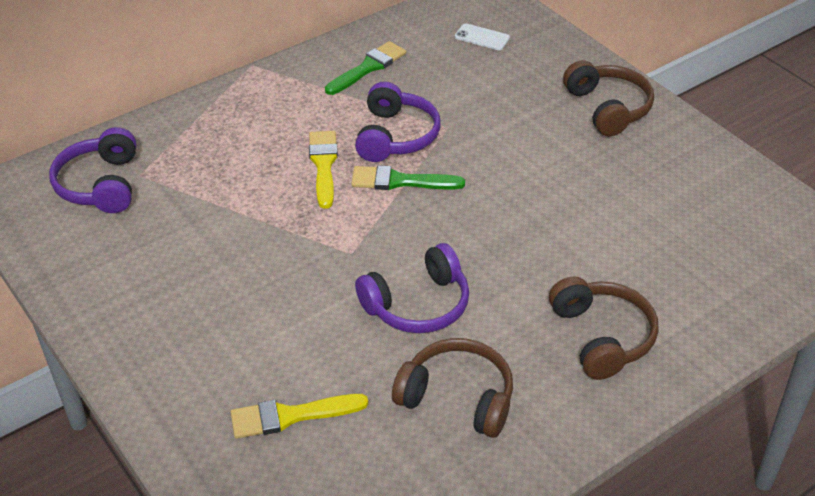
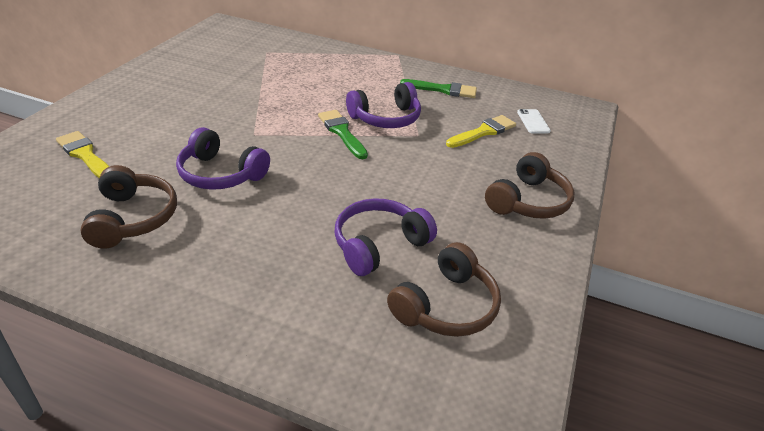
camera: 55 degrees right, 5 degrees down
purple headphones [49,127,136,213] -> purple headphones moved to [334,198,437,276]
yellow brush [309,131,338,209] -> yellow brush moved to [446,115,516,148]
brown headphones [549,276,659,380] -> brown headphones moved to [387,242,501,337]

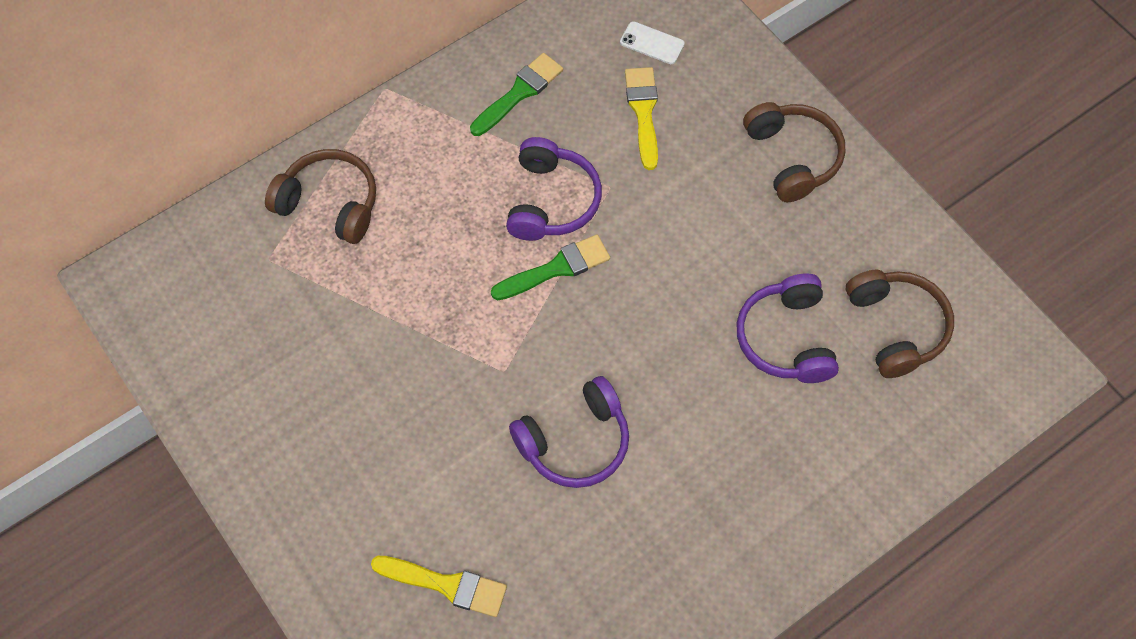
camera: 55 degrees left, 25 degrees up
yellow brush [56,131,109,179] -> yellow brush turned 150 degrees counterclockwise [371,556,507,617]
brown headphones [80,165,177,249] -> brown headphones moved to [265,149,376,244]
green brush [318,110,368,159] -> green brush turned 150 degrees clockwise [491,235,610,300]

